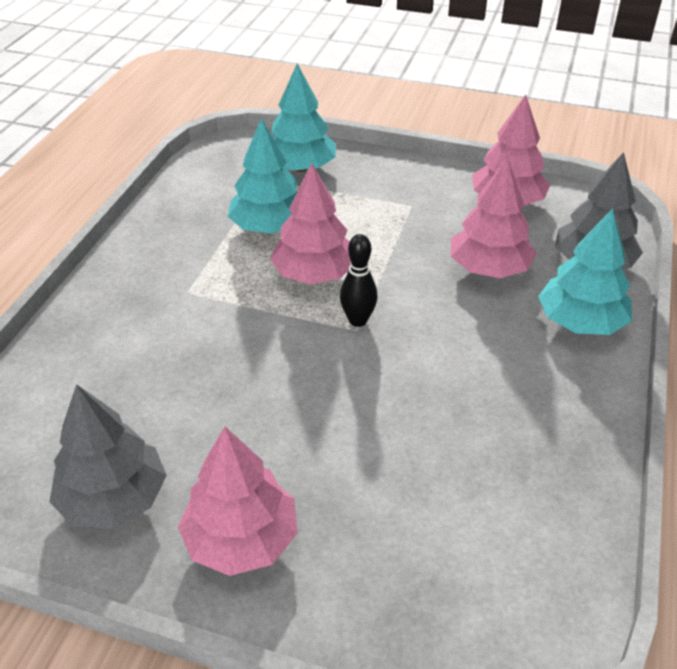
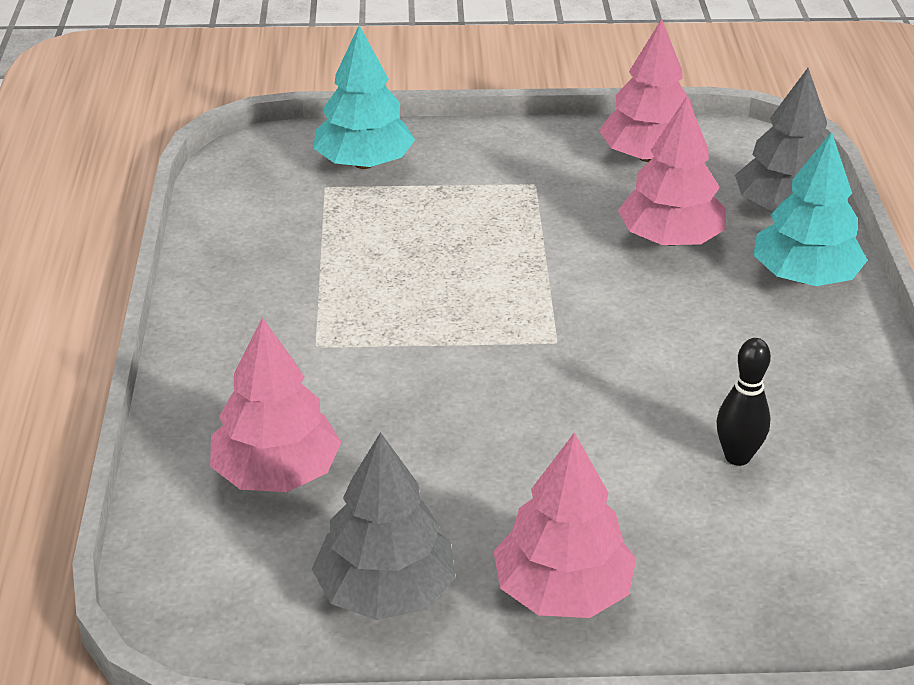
camera: 20 degrees left, 5 degrees down
turquoise tree [228,118,297,234] -> none
pink tree [270,163,351,284] -> pink tree moved to [210,317,342,492]
black bowling pin [340,234,378,327] -> black bowling pin moved to [716,338,771,466]

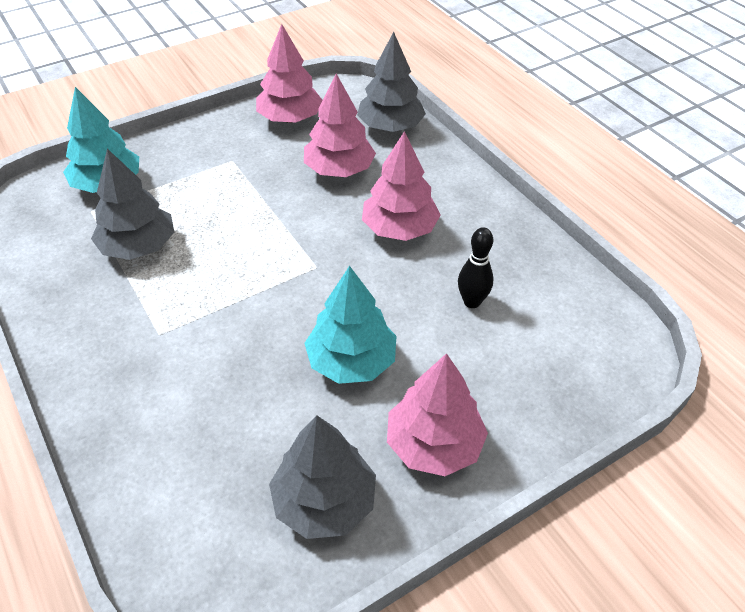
camera: 30 degrees left, 10 degrees up
pink tree [210,317,342,492] -> pink tree moved to [362,131,441,241]
turquoise tree [753,131,868,286] -> turquoise tree moved to [304,266,396,384]
none -> grey tree [91,149,174,260]

